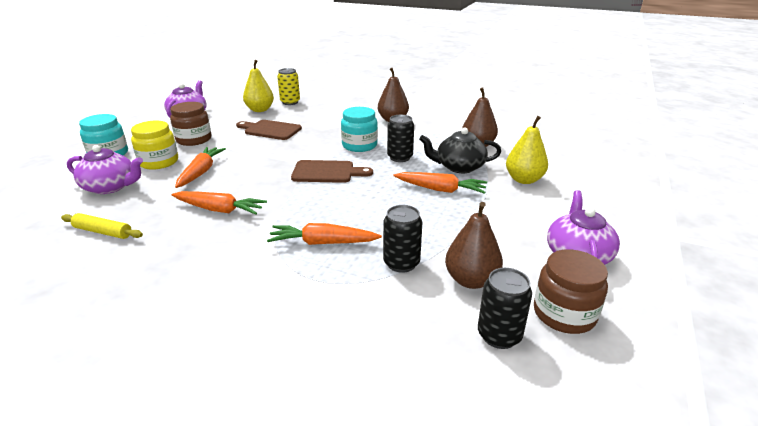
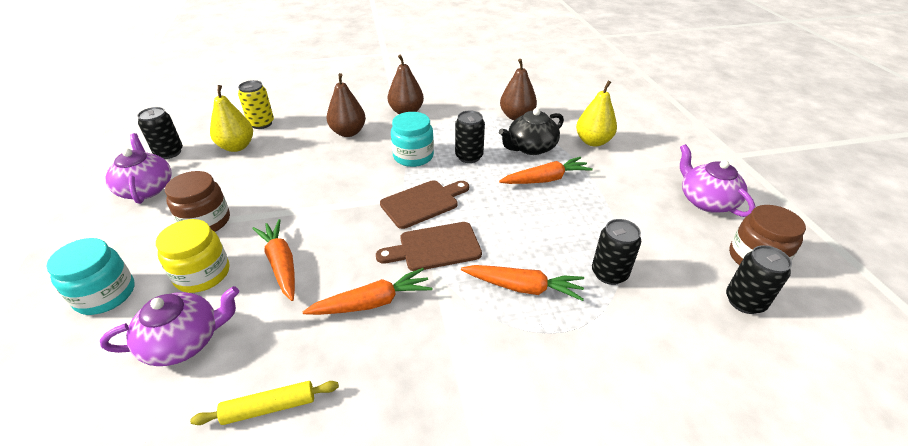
camera: 35 degrees left, 10 degrees up
brown cutting board [236,120,302,140] -> brown cutting board moved to [376,222,482,271]
orange carrot [267,223,382,245] -> orange carrot turned 135 degrees counterclockwise [461,265,584,301]
brown pear [445,202,503,289] -> brown pear moved to [327,73,366,137]
none -> black can [137,107,183,159]

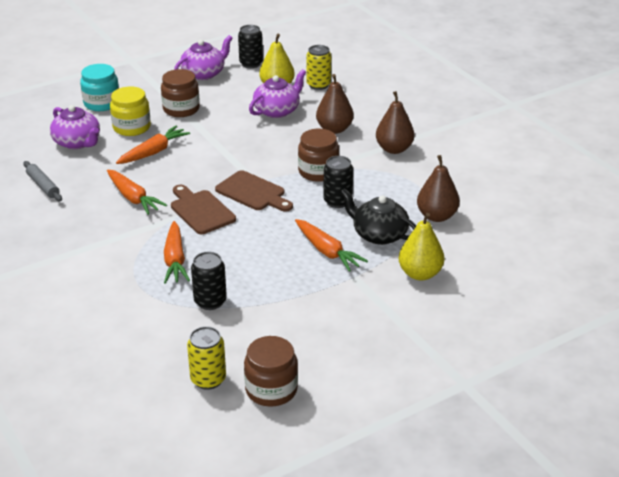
camera: 70 degrees right, 5 degrees down
yellow rolling pin [190,381,339,425] -> grey rolling pin [23,161,62,201]
turquoise jar [391,112,434,167] -> brown jar [298,128,339,182]
purple teapot [680,144,755,217] -> purple teapot moved to [249,69,306,118]
black can [726,245,792,314] -> yellow can [187,326,226,390]

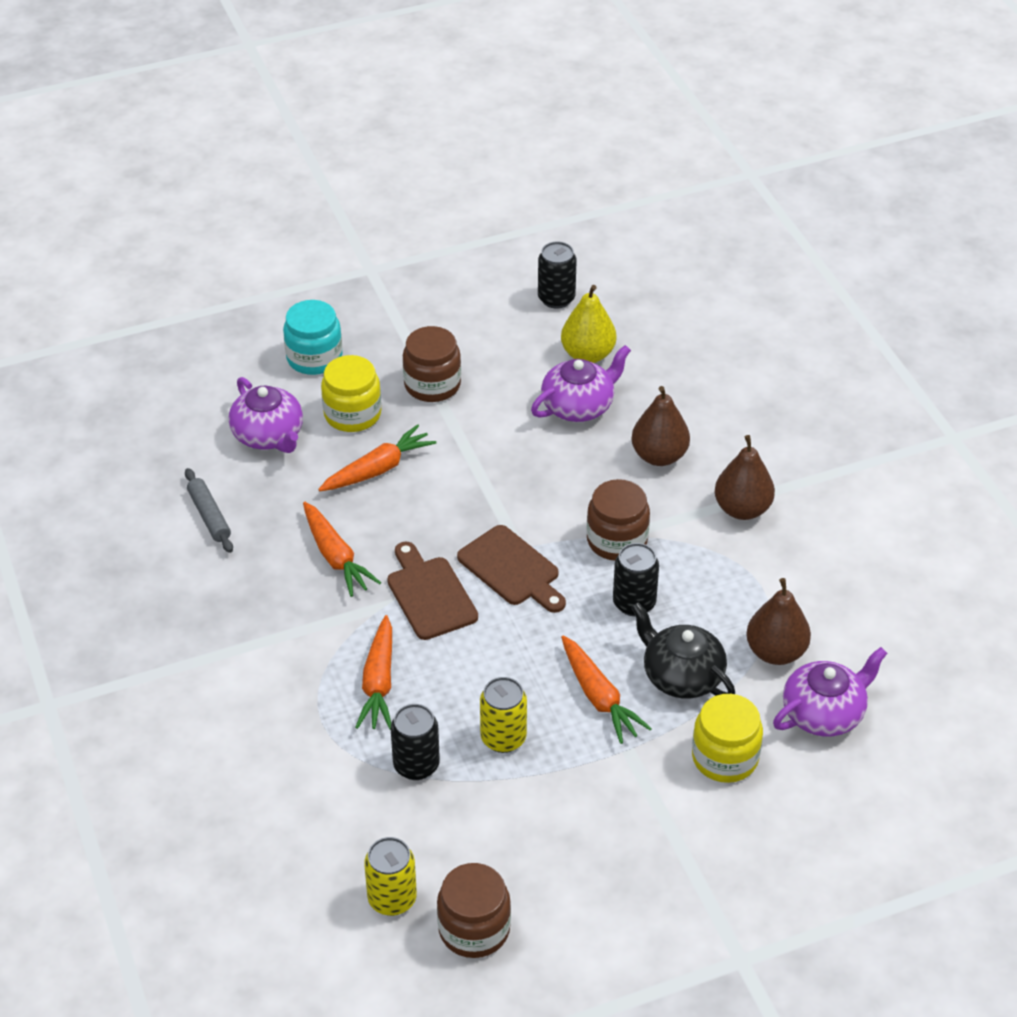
camera: 10 degrees right, 10 degrees up
purple teapot [174,35,232,80] -> purple teapot moved to [773,647,887,737]
yellow can [306,45,331,90] -> yellow can moved to [480,677,527,753]
yellow pear [399,213,445,281] -> yellow jar [692,694,763,783]

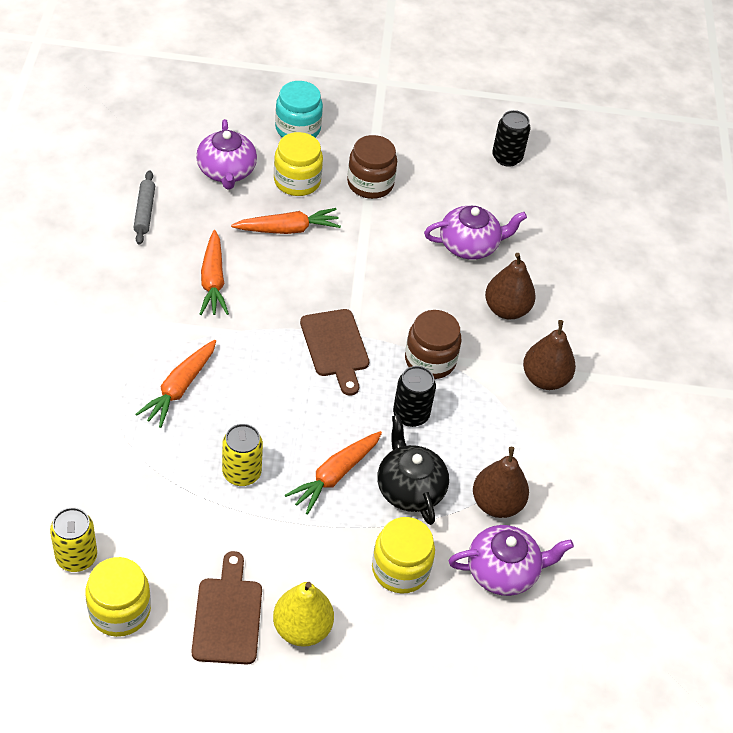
camera: 20 degrees right, 5 degrees up
brown cutting board [387,542,478,640] -> brown cutting board moved to [192,551,262,665]
black can [391,704,440,780] -> none
brown jar [437,863,511,958] -> yellow jar [85,557,151,637]
yellow pear [561,285,616,363] -> yellow pear moved to [273,582,334,647]
orange carrot [561,635,652,744] -> orange carrot turned 45 degrees clockwise [285,431,382,515]

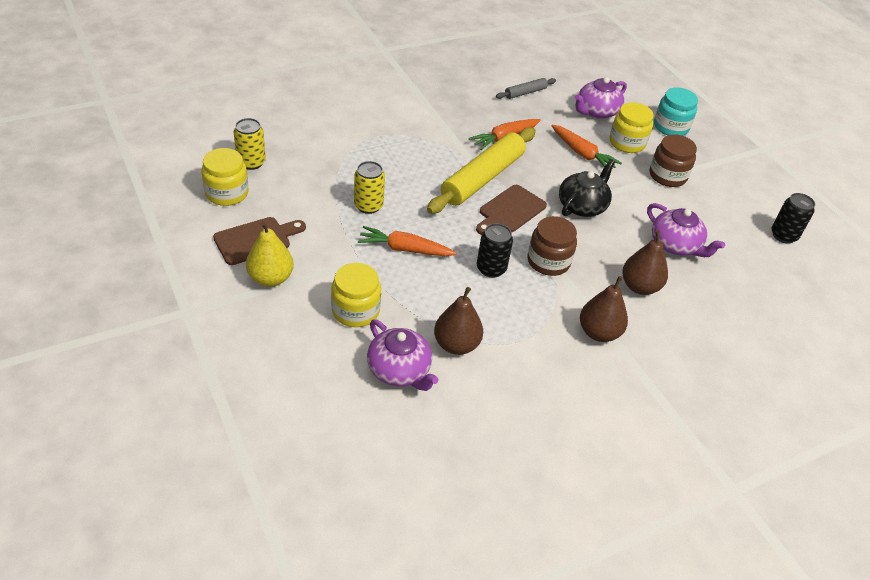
camera: 60 degrees right, 5 degrees down
orange carrot [136,340,216,428] -> none
black teapot [377,415,449,525] -> black teapot moved to [559,159,615,217]
none -> yellow rolling pin [427,127,536,214]

